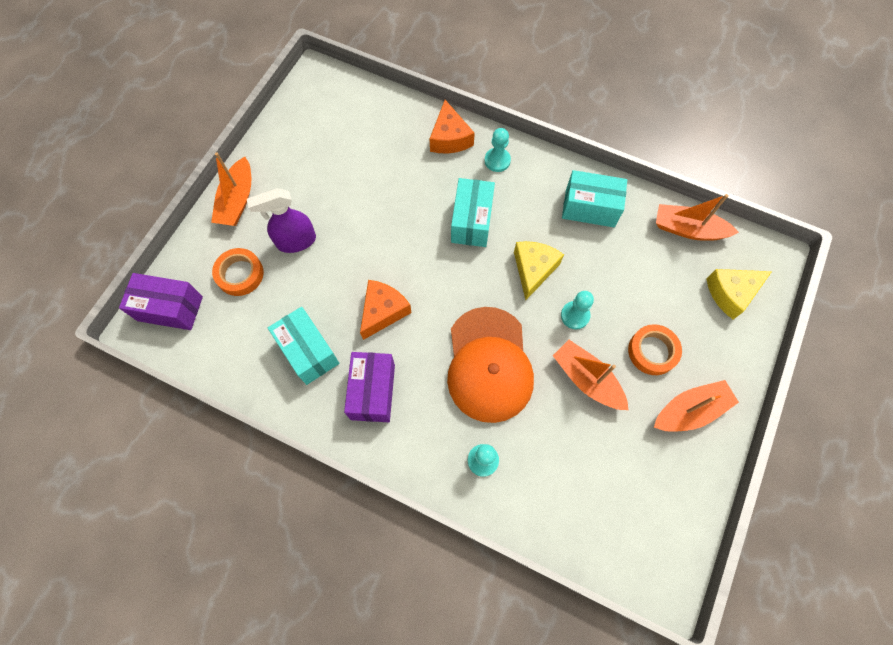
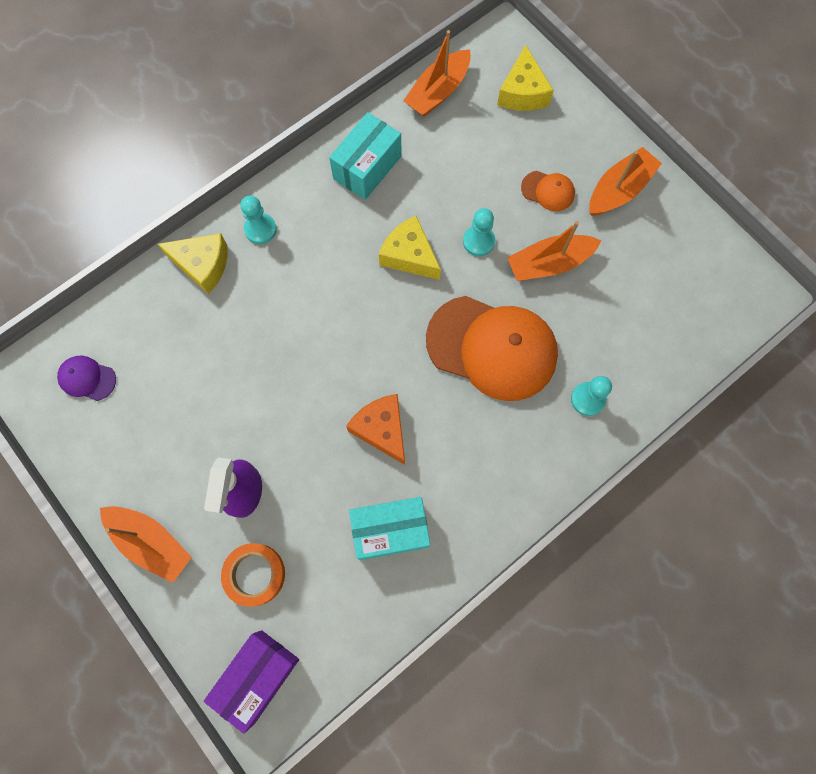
camera: 65 degrees left, 5 degrees up
purple box [344,352,395,422] -> none
orange cheese [430,100,475,153] -> yellow cheese [158,233,228,294]
turquoise box [451,178,495,247] -> none
orange tape [628,324,682,375] -> orange cap [521,171,575,211]
orange boat [654,380,739,432] -> orange boat turned 45 degrees clockwise [589,147,662,216]
none -> purple cap [57,356,116,401]

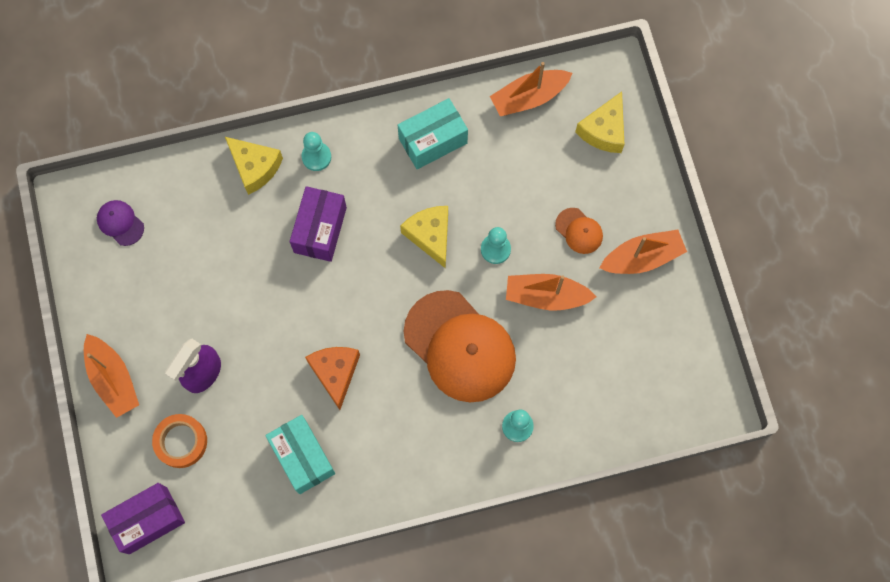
camera: 25 degrees right, 0 degrees up
turquoise box [349,497,431,560] -> turquoise box turned 45 degrees clockwise [265,415,335,494]
none -> purple box [290,186,347,262]

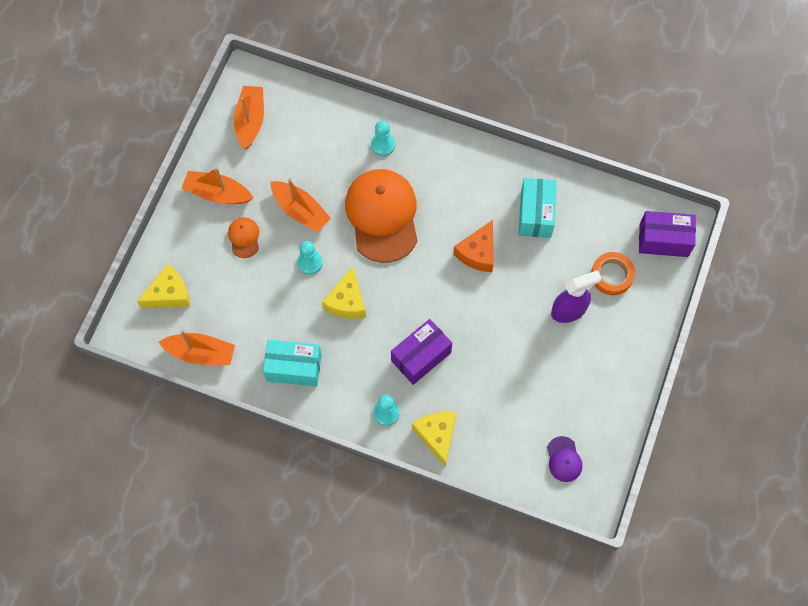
camera: 145 degrees left, 5 degrees down
orange boat [84,334,139,418] -> orange boat moved to [234,86,264,149]

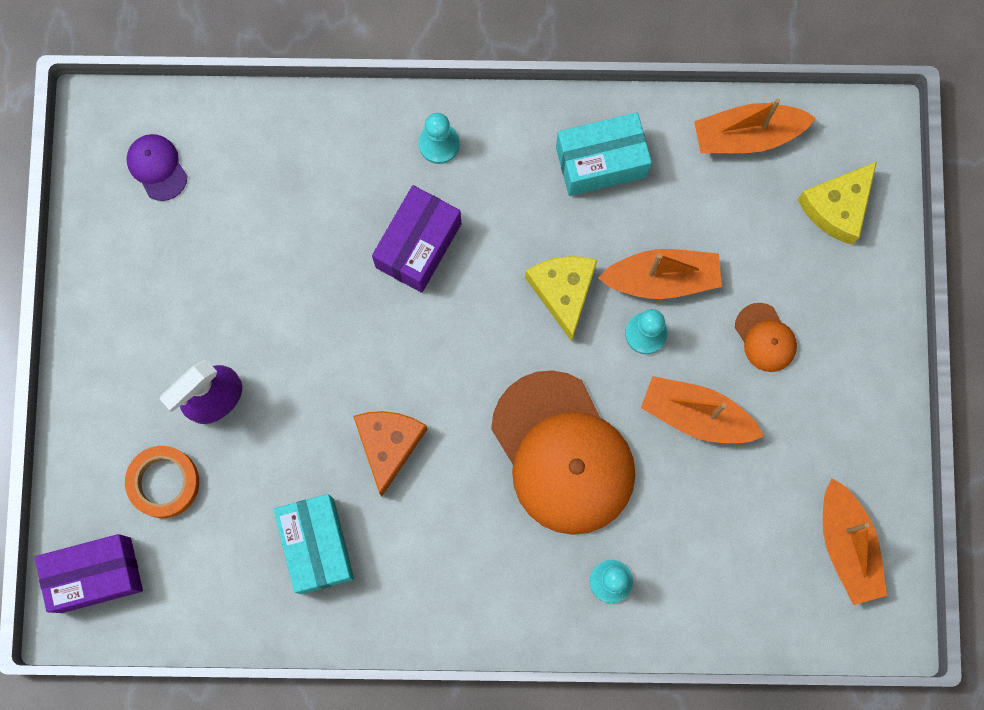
camera: 160 degrees right, 10 degrees up
orange boat [182,167,253,204] -> orange boat moved to [598,249,722,299]
yellow cheese [412,412,457,467] -> none

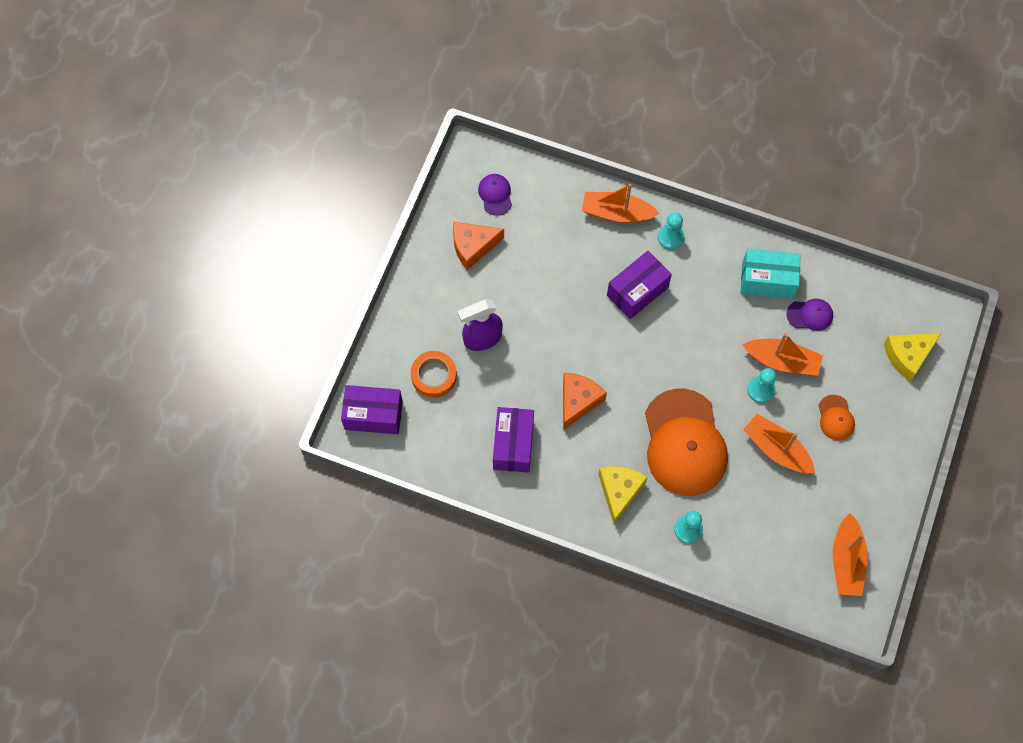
camera: 20 degrees right, 10 degrees down
turquoise box [274,494,354,594] -> purple box [493,407,534,473]
yellow cheese [525,256,597,342] -> yellow cheese moved to [598,466,648,524]
orange boat [694,98,816,153] -> orange boat moved to [582,184,660,223]
none -> orange cheese [453,222,504,270]
none -> purple cap [786,299,833,331]

